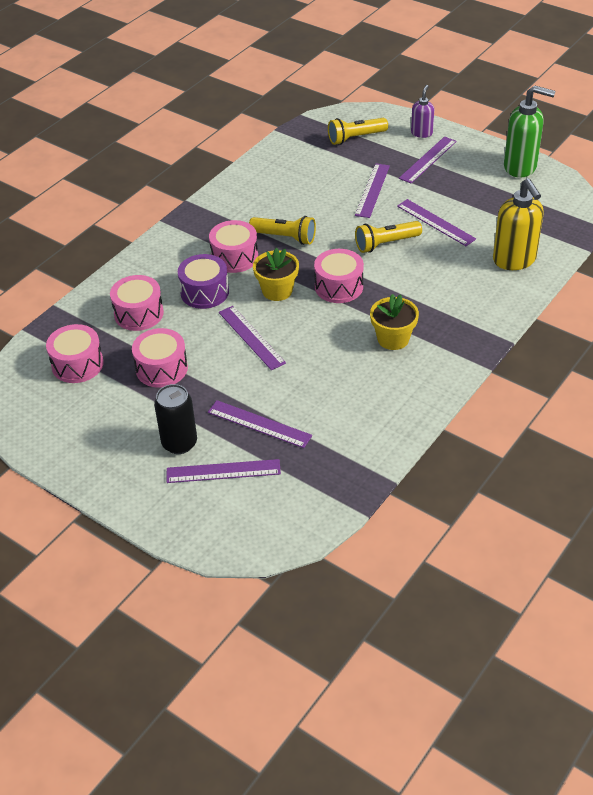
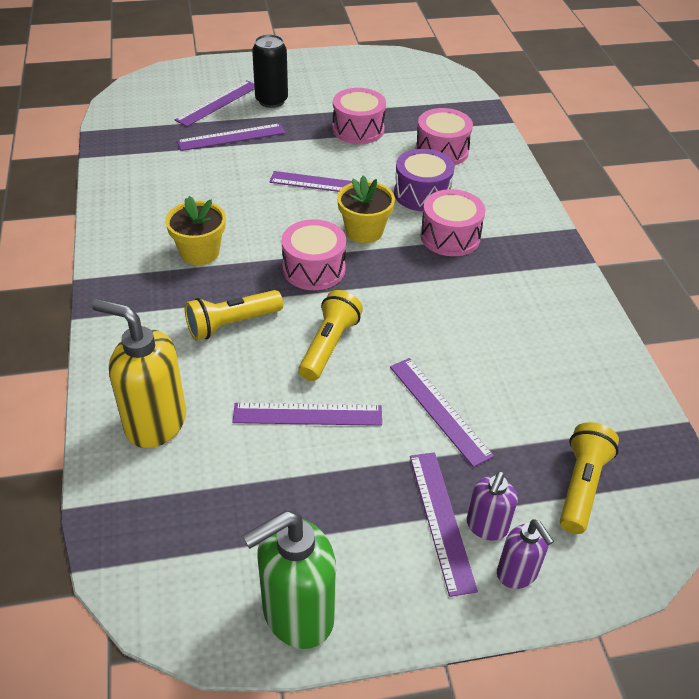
camera: 130 degrees right, 0 degrees up
pink drum [46,324,104,383] -> none
yellow flashlight [249,216,316,245] -> yellow flashlight moved to [185,290,283,340]
none -> purple soap dispenser [467,471,518,541]

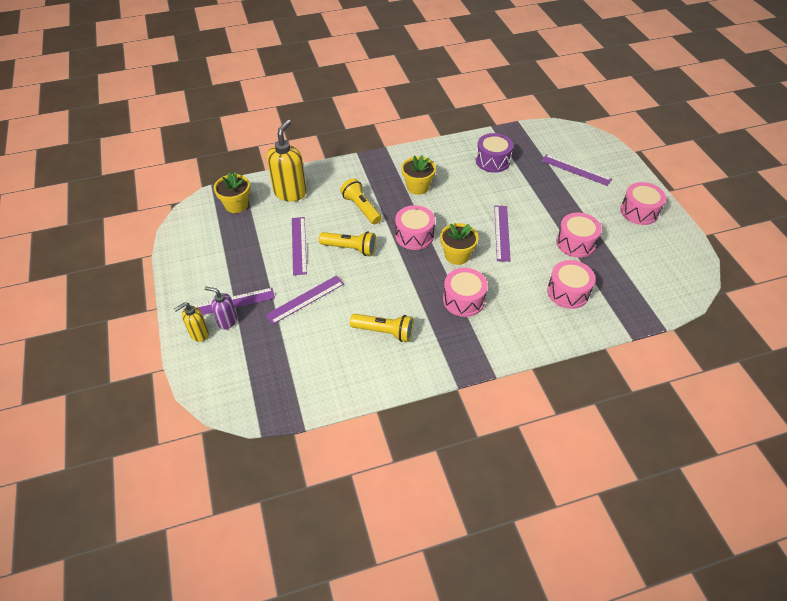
camera: 85 degrees right, 5 degrees up
purple ruler [177,123,285,151] -> none
green soap dispenser [242,511,336,649] -> none
black can [252,34,288,108] -> none
purple drum [394,149,455,212] -> purple drum moved to [476,133,513,173]
purple soap dispenser [497,519,554,589] -> yellow soap dispenser [174,302,209,342]
yellow flashlight [560,422,619,534] -> yellow flashlight moved to [350,314,413,342]
none -> yellow flower pot [214,172,250,213]
none -> pink drum [620,182,666,225]

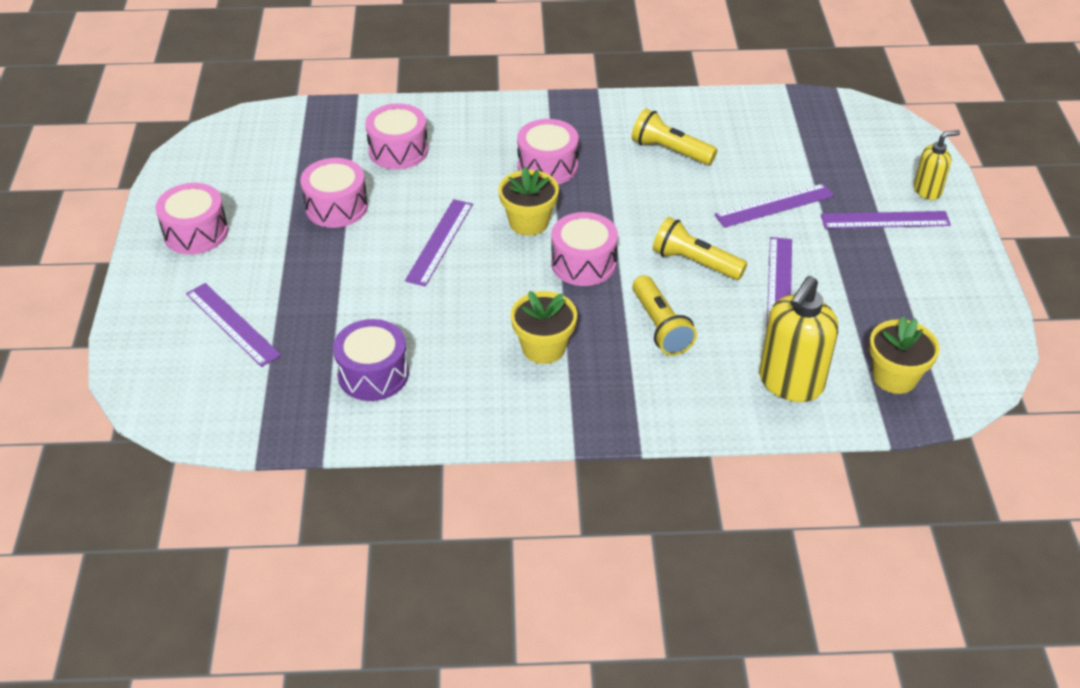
camera: 165 degrees left, 5 degrees down
purple soap dispenser [205,287,237,330] -> none

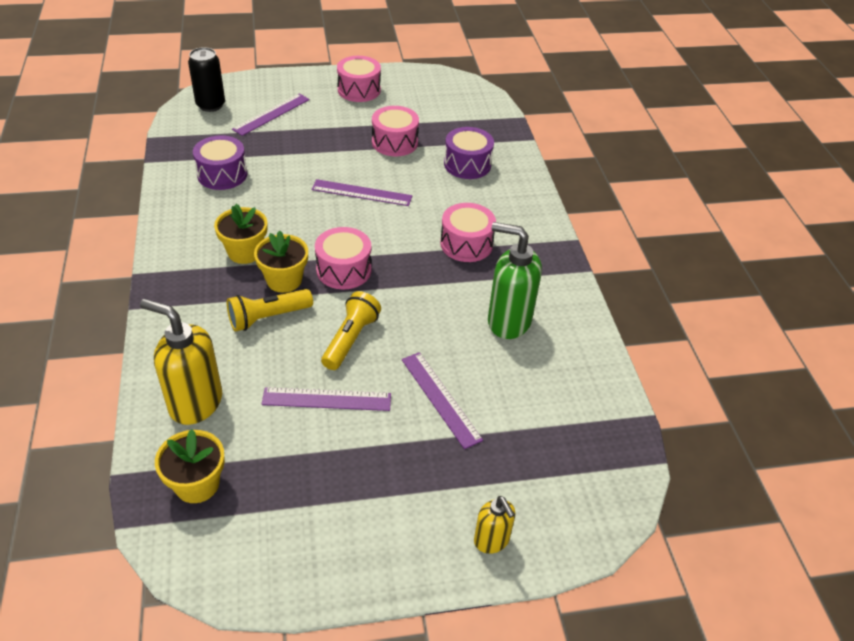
camera: 80 degrees right, 0 degrees up
pink drum [365,103,428,170] -> purple drum [444,127,494,179]
yellow flower pot [498,166,559,236] -> yellow flower pot moved to [254,230,308,293]
yellow flashlight [631,109,717,165] -> green soap dispenser [488,222,542,339]
purple ruler [821,211,951,229] -> none
none -> black can [188,47,225,112]

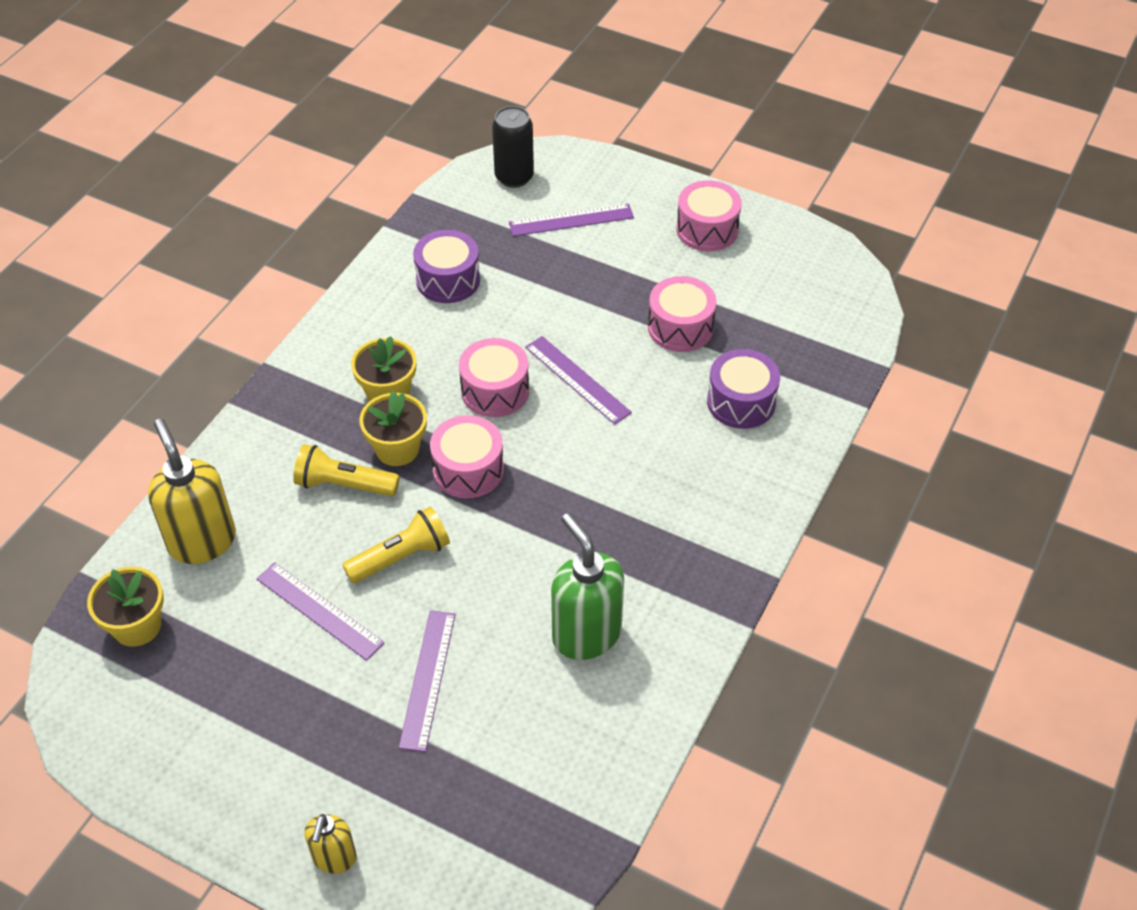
camera: 40 degrees right, 5 degrees up
pink drum [440,203,496,262] -> pink drum moved to [459,338,529,417]

